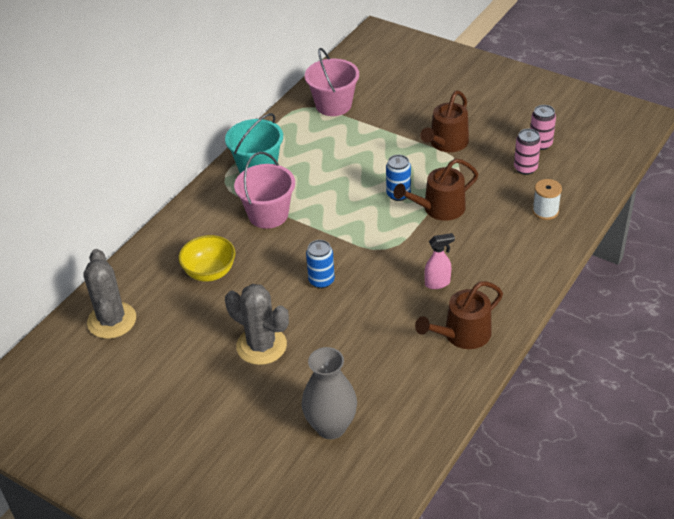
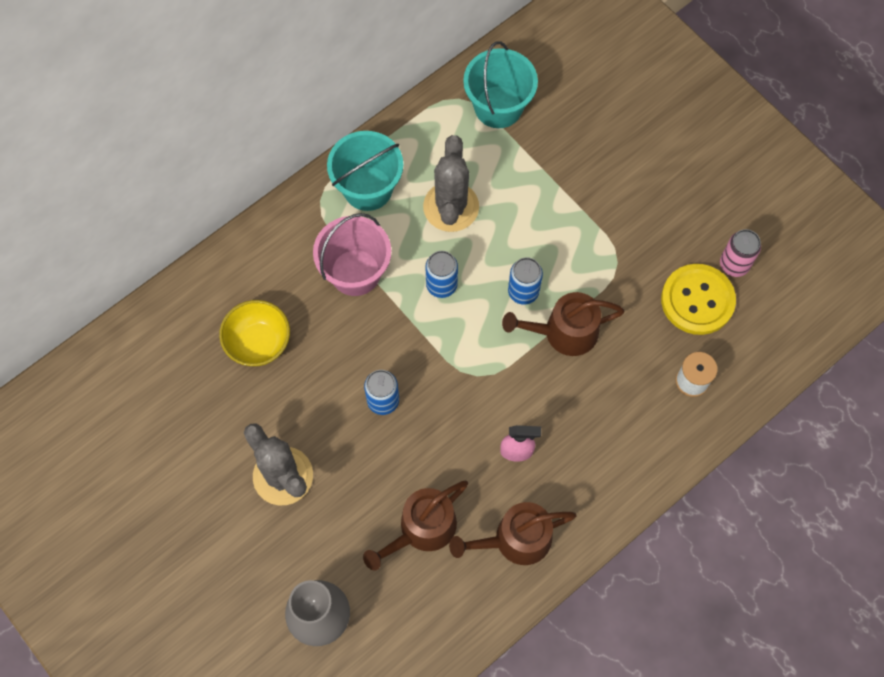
camera: 15 degrees right, 25 degrees up
grey cactus [83,249,136,339] -> grey cactus moved to [423,135,479,232]
pink bucket [305,48,359,116] -> turquoise bucket [463,41,538,128]
brown watering can [420,91,469,152] -> brown watering can moved to [363,481,468,571]
pink can [514,129,541,175] -> yellow button [661,264,736,335]
none -> blue can [425,251,458,298]

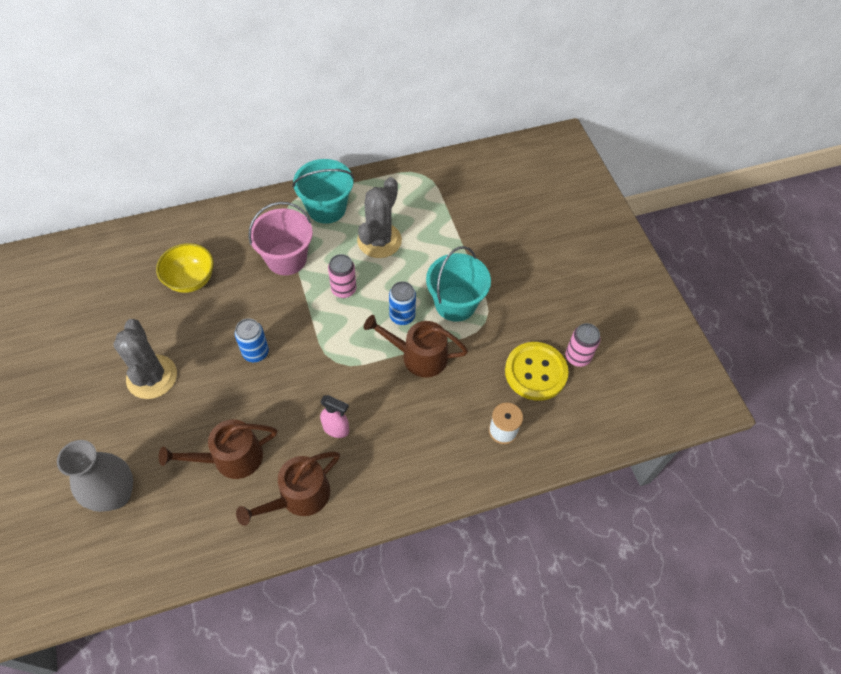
camera: 20 degrees right, 10 degrees down
blue can [425,251,458,298] -> pink can [328,254,356,298]
brown watering can [449,502,577,565] -> brown watering can turned 45 degrees counterclockwise [236,452,340,526]
turquoise bucket [463,41,538,128] -> turquoise bucket moved to [426,246,491,322]

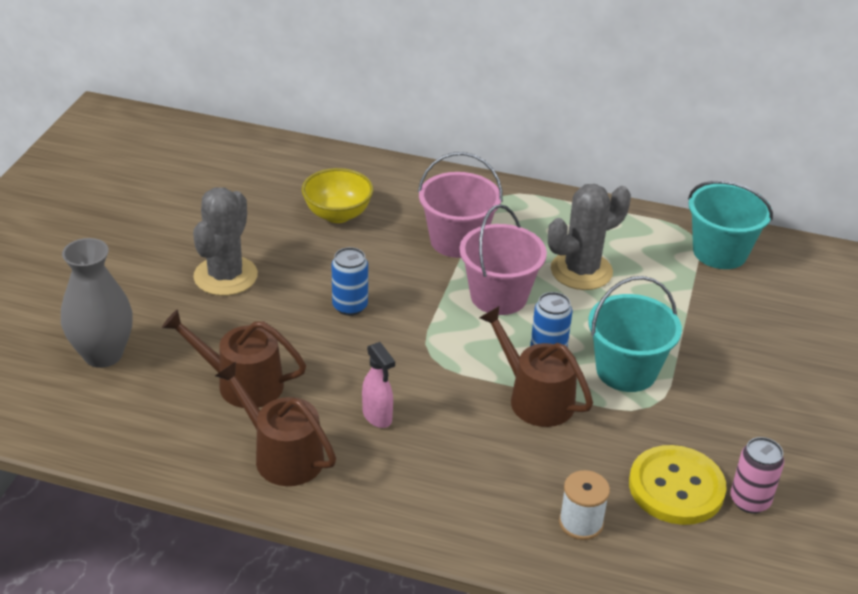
camera: 35 degrees right, 20 degrees down
brown watering can [236,452,340,526] -> brown watering can turned 45 degrees clockwise [215,361,336,486]
turquoise bucket [292,159,354,224] -> turquoise bucket moved to [688,181,773,269]
pink can [328,254,356,298] -> pink bucket [460,204,547,315]

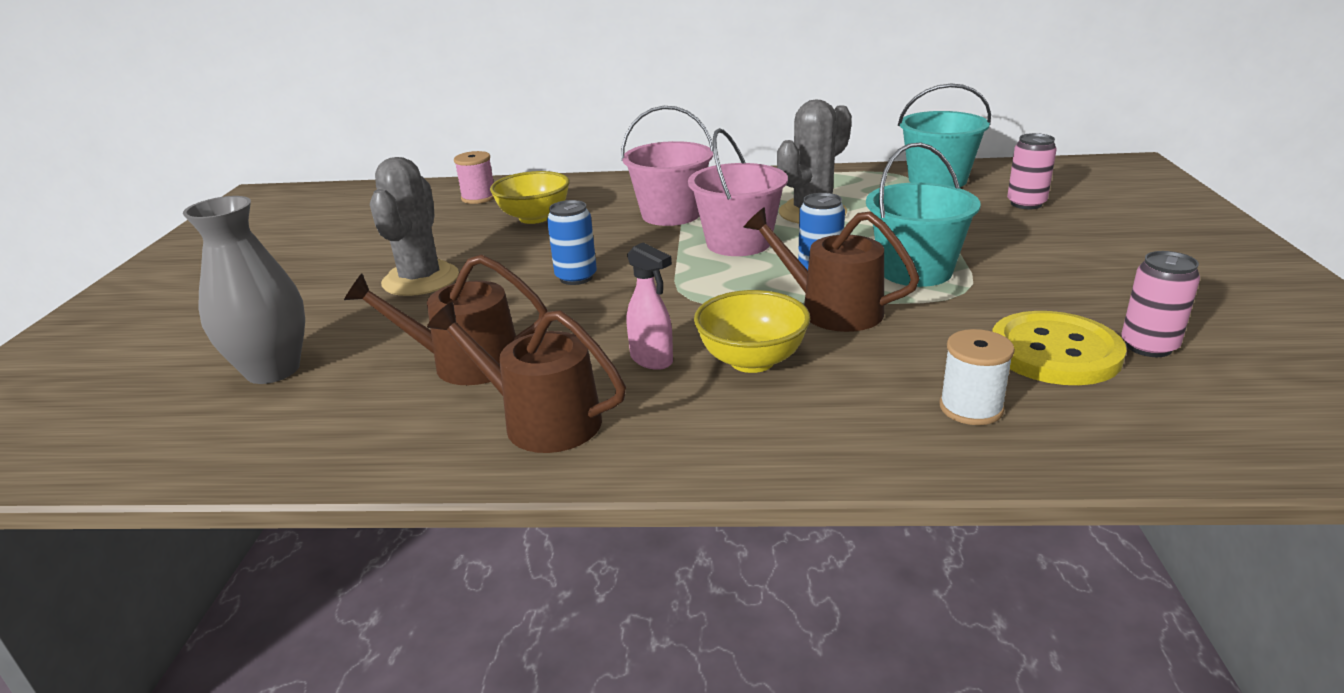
camera: 10 degrees left, 10 degrees down
none -> pink spool [454,151,494,204]
none -> yellow bowl [694,290,810,373]
none -> pink can [1007,133,1057,209]

